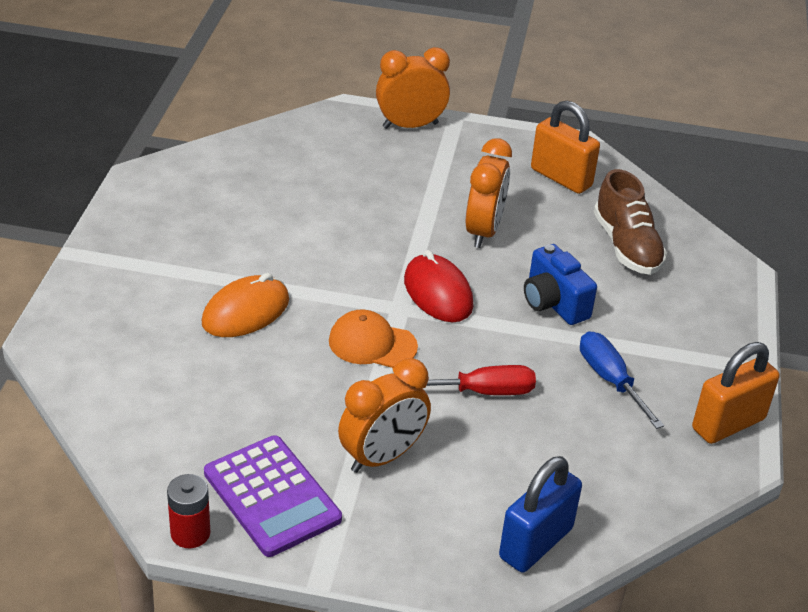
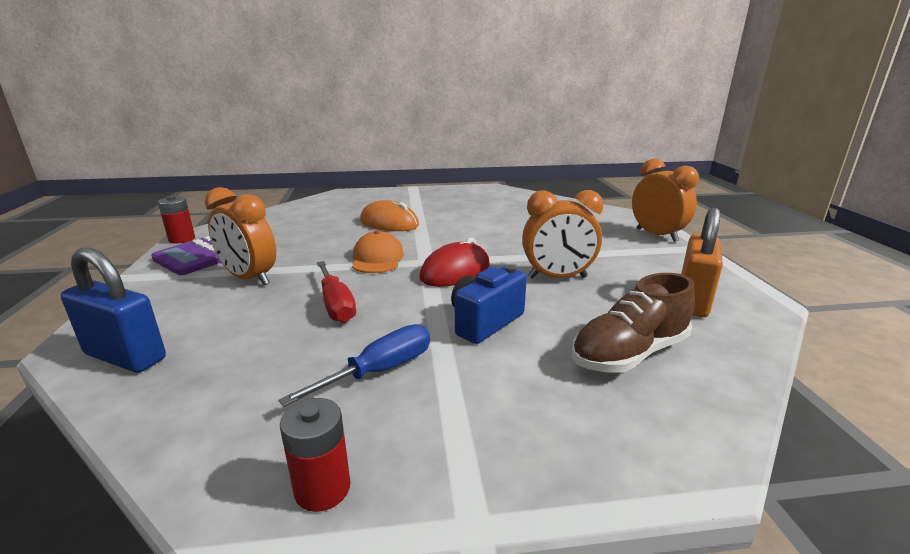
camera: 75 degrees right, 15 degrees down
orange padlock [692,342,780,444] -> red battery [280,398,350,512]

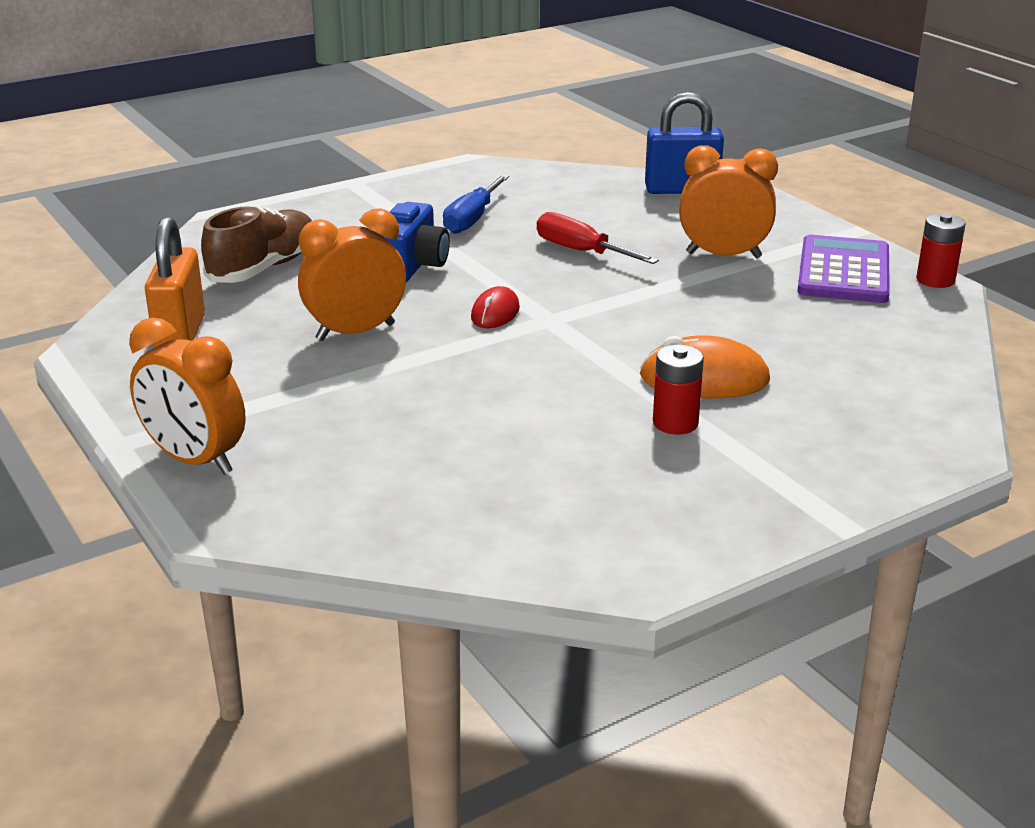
camera: 155 degrees right, 5 degrees up
red battery [280,398,350,512] -> red battery moved to [653,345,704,434]
orange cap [352,231,404,273] -> none
red mouse [419,238,490,287] -> red mouse [471,286,520,328], size x0.61

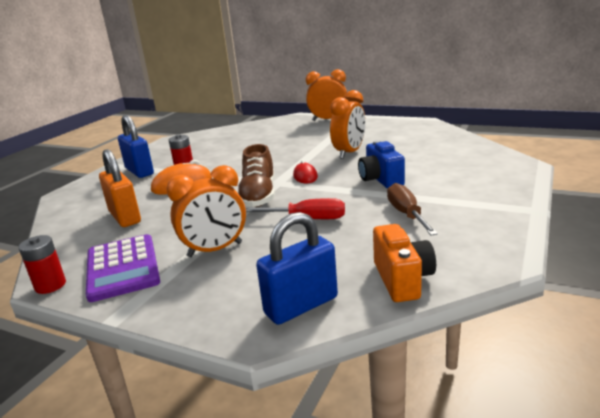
camera: 150 degrees right, 5 degrees down
orange padlock [145,217,205,348] -> orange padlock moved to [99,149,141,227]
brown shoe [201,205,312,283] -> brown shoe moved to [237,144,275,207]
blue screwdriver [443,175,509,234] -> brown screwdriver [387,183,438,236]
none -> blue padlock [118,115,154,178]
none -> orange camera [373,224,436,302]

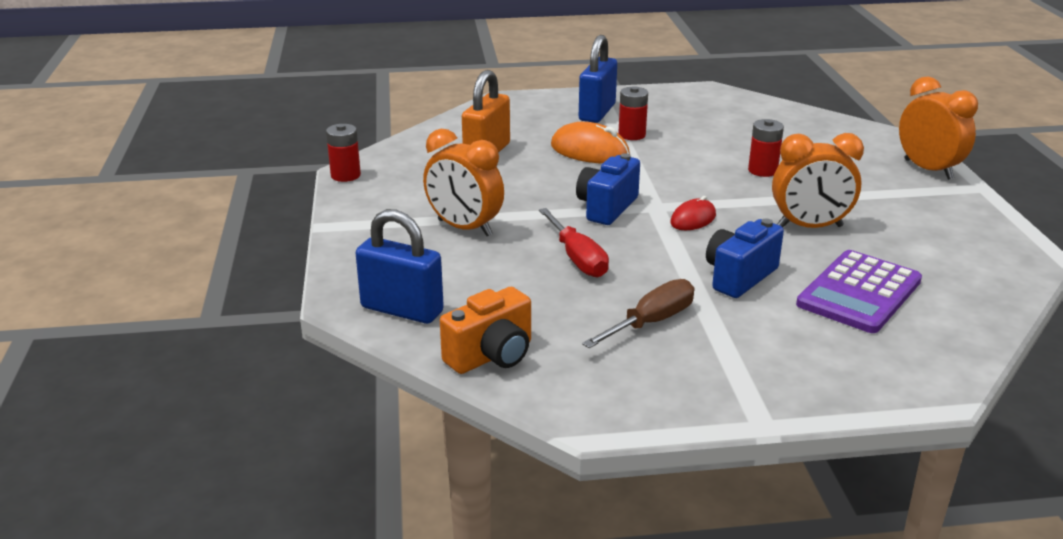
camera: 55 degrees right, 5 degrees up
purple calculator [86,234,160,302] -> purple calculator moved to [796,250,922,333]
brown shoe [237,144,275,207] -> blue camera [576,153,640,225]
none -> red battery [748,119,784,177]

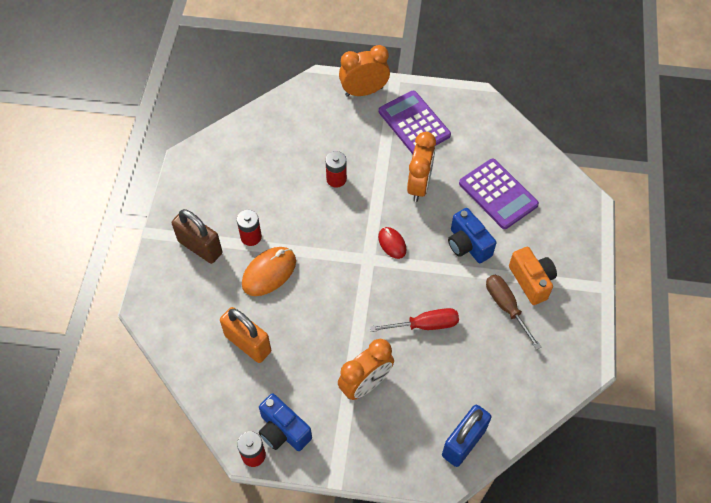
camera: 75 degrees left, 30 degrees up
orange camera [440,287,531,374] -> orange camera moved to [509,247,557,305]
blue camera [576,153,640,225] -> blue camera moved to [259,394,312,451]
blue padlock [579,35,617,123] -> brown padlock [172,209,222,264]
none -> purple calculator [379,91,451,154]

